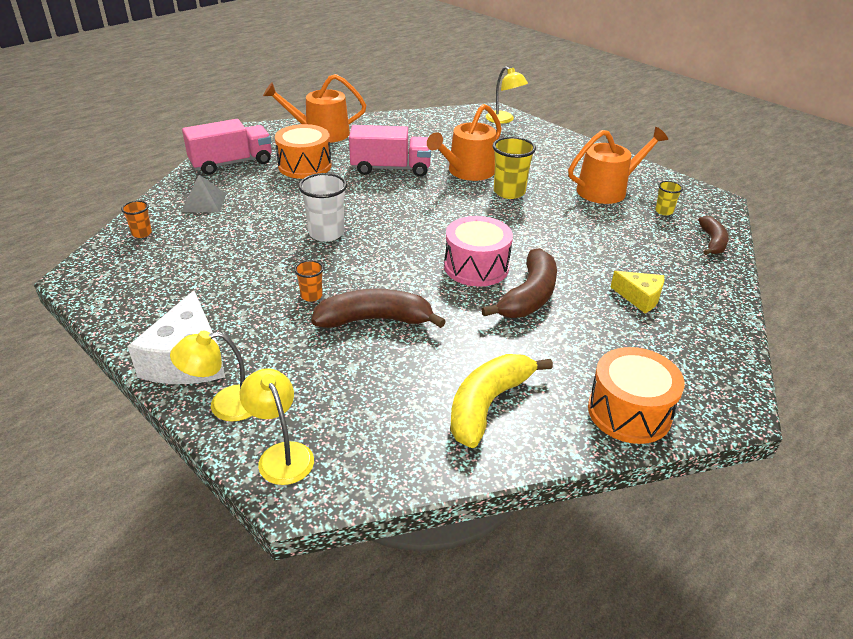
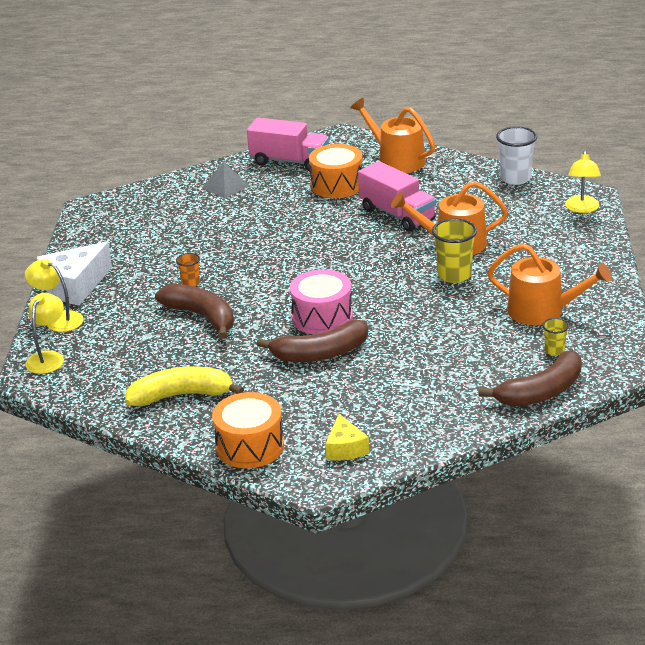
camera: 50 degrees right, 5 degrees down
orange cup [121,201,152,238] -> none
white cup [298,173,347,242] -> white cup moved to [496,126,537,185]
yellow cheese [611,271,664,313] -> yellow cheese moved to [326,414,369,461]
brown banana [698,216,729,255] -> brown banana [479,350,582,407], size x1.62

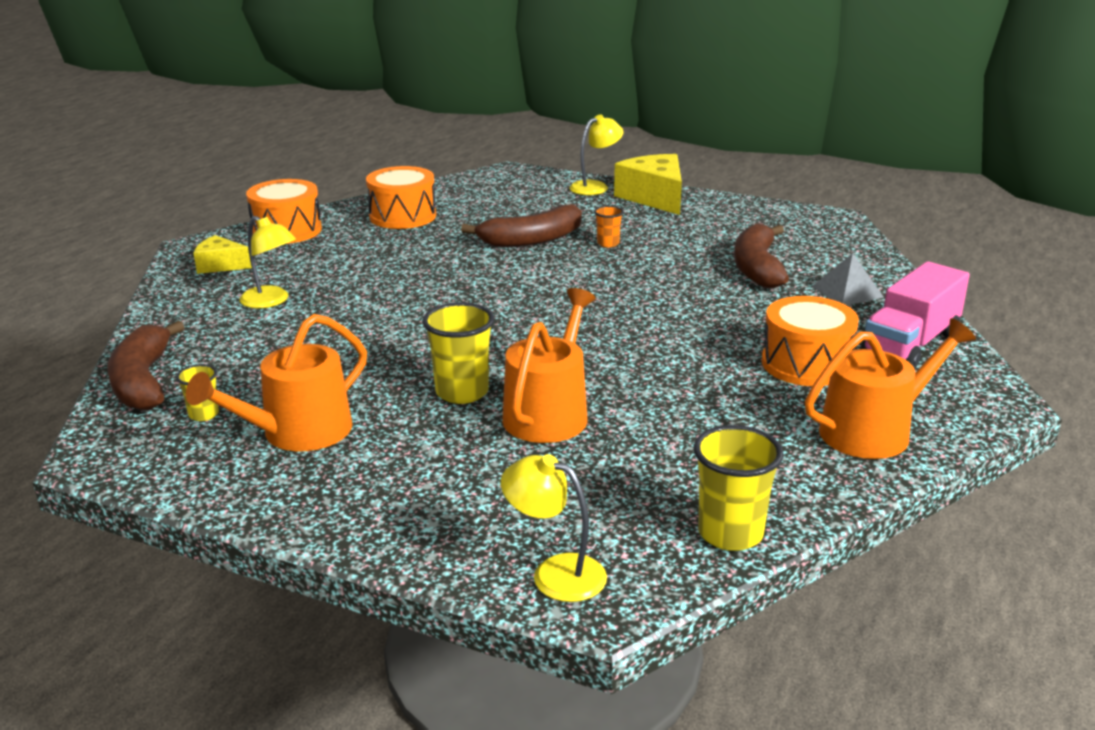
camera: 110 degrees right, 5 degrees down
yellow lamp [25,293,64,374] -> yellow lamp moved to [239,216,296,308]
white cheese [36,242,112,306] -> yellow cheese [614,154,682,215]
yellow banana [125,366,244,406] -> orange drum [366,166,436,229]
brown banana [257,320,368,362] -> brown banana moved to [734,223,789,289]
pink drum [290,269,353,334] -> none
pink truck [358,161,436,232] -> none
white cup [496,126,537,185] -> yellow cup [693,425,783,551]

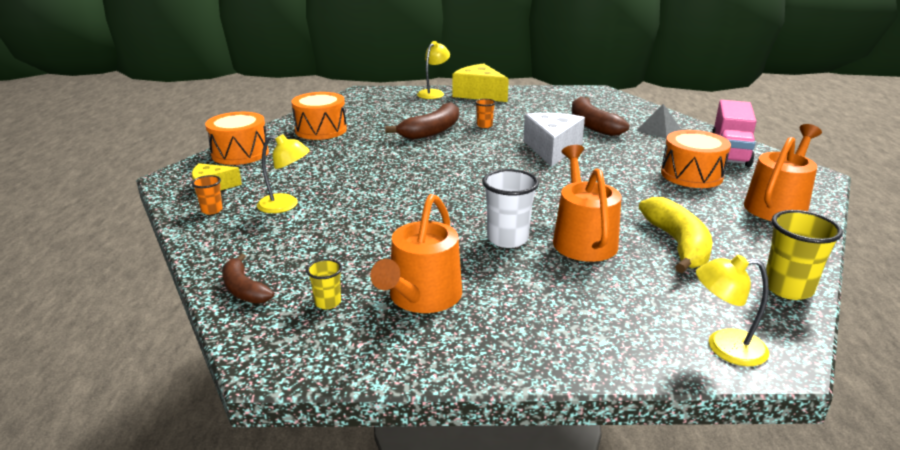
camera: 25 degrees left, 0 degrees up
brown banana [107,321,184,410] -> brown banana [222,253,274,304], size x0.62
yellow cup [422,302,494,404] -> white cup [482,169,539,248]
none -> orange cup [192,175,223,215]
none -> white cheese [523,113,585,167]
none -> yellow banana [639,197,713,273]

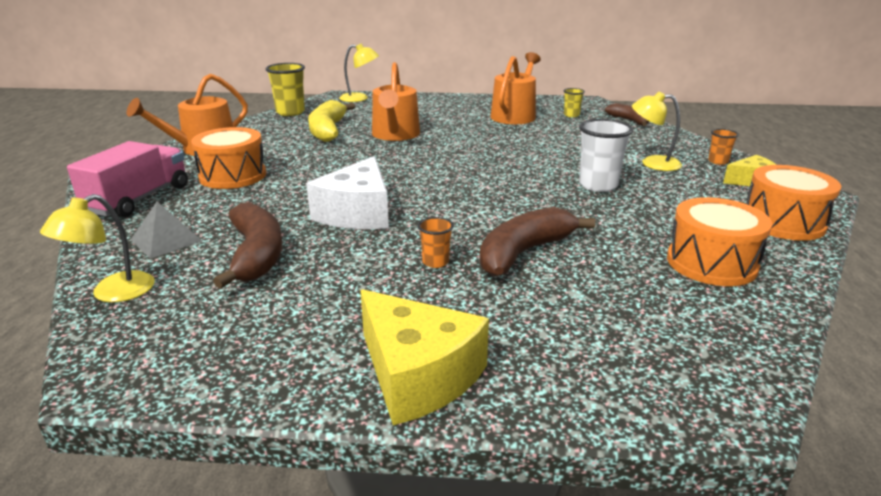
camera: 175 degrees left, 0 degrees up
yellow lamp [417,41,450,99] -> yellow lamp moved to [40,194,155,303]
white cup [482,169,539,248] -> white cup moved to [579,119,633,192]

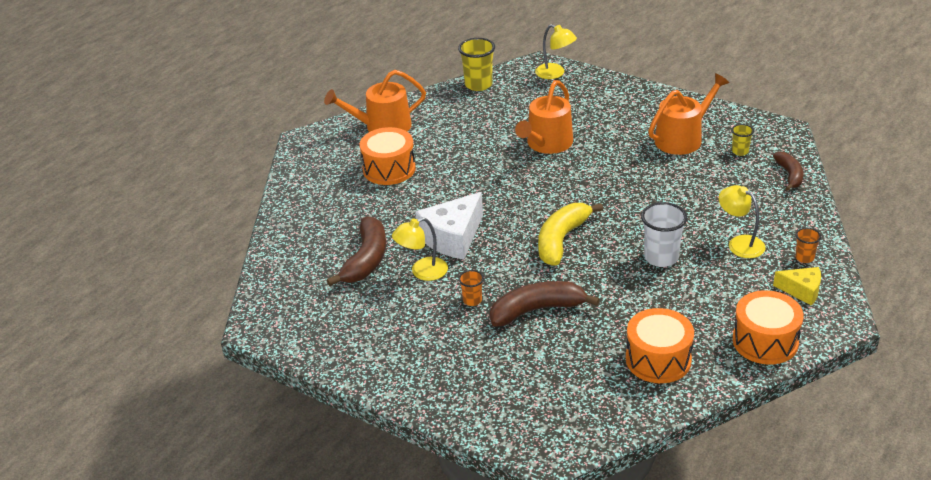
camera: 30 degrees right, 10 degrees up
yellow lamp [40,194,155,303] -> yellow lamp moved to [392,217,448,281]
pink truck [67,141,188,217] -> none
grey pyramid [131,201,202,259] -> none
yellow banana [308,100,355,142] -> yellow banana moved to [538,203,603,266]
yellow cheese [360,289,489,425] -> none

